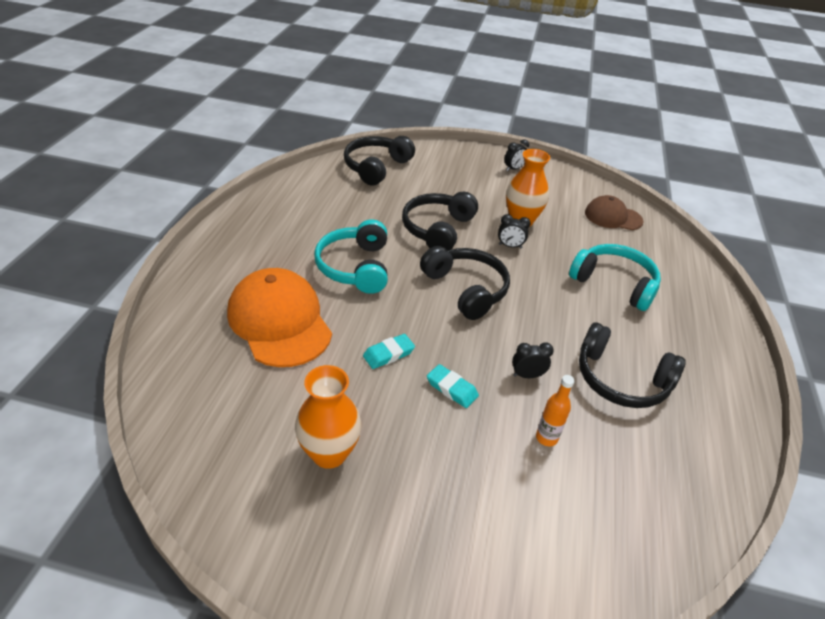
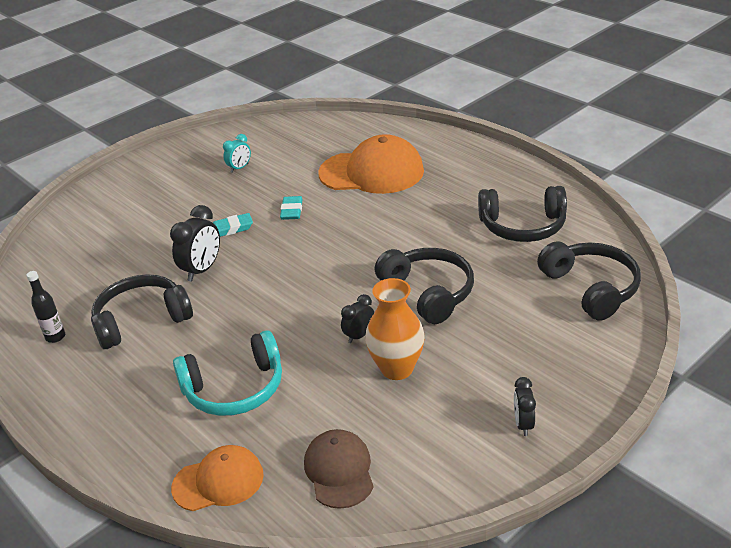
camera: 130 degrees right, 5 degrees down
orange vase [295,365,361,469] -> turquoise clock [223,134,251,173]
turquoise headphones [314,219,388,294] -> none
black headphones [420,246,510,320] -> black headphones moved to [478,186,567,242]
black clock [512,342,554,378] -> black clock [170,205,220,281], size x1.64
orange bottle [536,375,575,446] -> none
brown cap [585,195,644,230] -> brown cap turned 60 degrees counterclockwise [304,429,374,509]
none -> black bottle [26,271,65,343]
none -> orange cap [171,445,264,511]

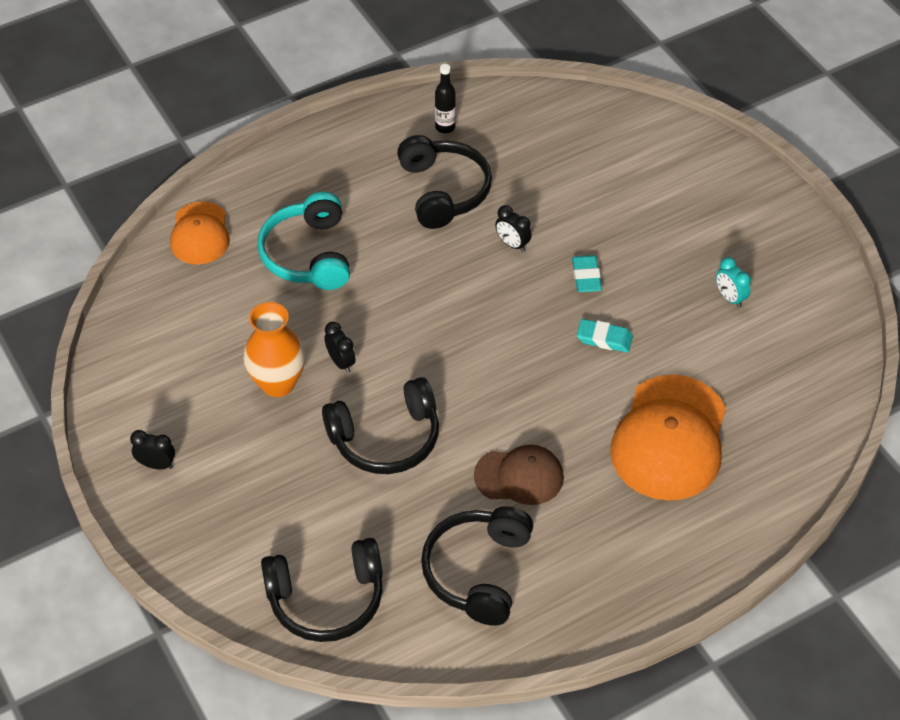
camera: 100 degrees right, 15 degrees up
black clock [170,205,220,281] -> black clock [495,205,532,252], size x0.61
brown cap [304,429,374,509] -> brown cap moved to [474,445,564,505]

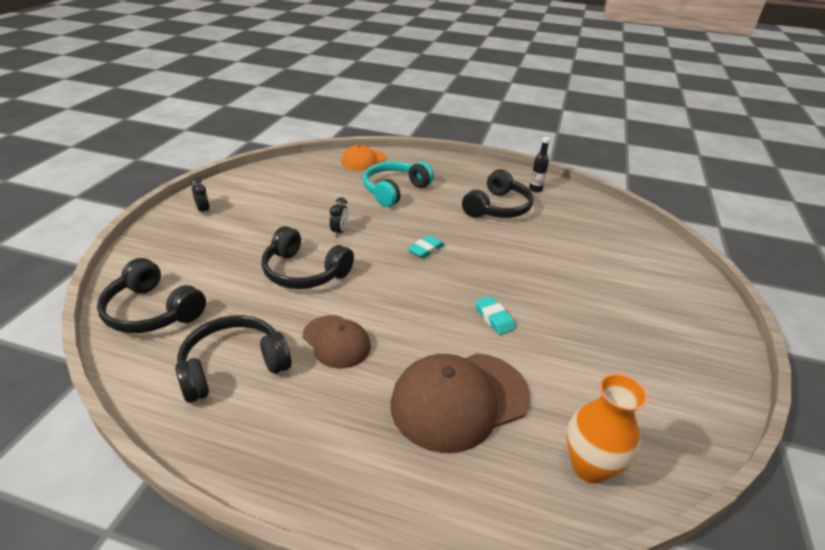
camera: 45 degrees right, 15 degrees down
orange vase [243,302,305,397] -> orange vase moved to [567,373,648,484]
black clock [495,205,532,252] -> none
turquoise eraser [572,255,602,292] -> turquoise eraser moved to [407,235,444,258]
orange cap [610,375,726,501] -> brown cap [391,353,530,453]
turquoise clock [716,257,751,308] -> none

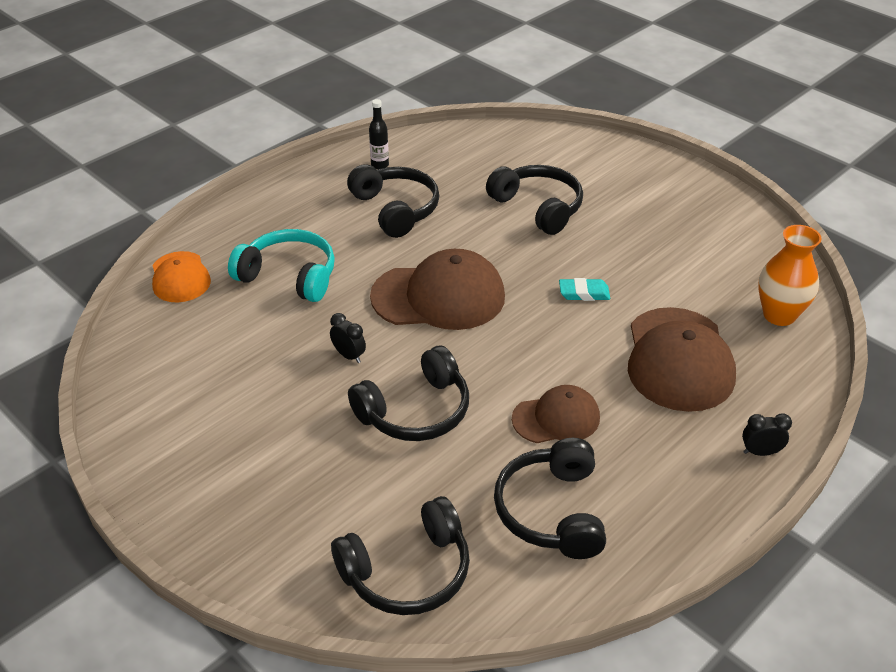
camera: 60 degrees left, 5 degrees up
black clock [190,178,210,216] -> black clock moved to [742,413,792,456]
turquoise headphones [363,161,434,207] -> turquoise headphones turned 135 degrees clockwise [228,229,335,302]
turquoise eraser [407,235,444,258] -> brown cap [370,249,505,330]
none -> black headphones [486,165,583,235]

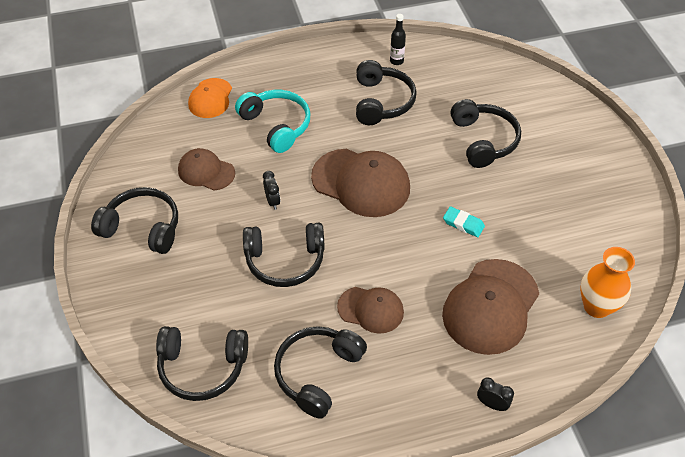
camera: 30 degrees right, 10 degrees up
none -> black headphones [91,187,178,254]
none -> brown cap [178,148,235,190]

